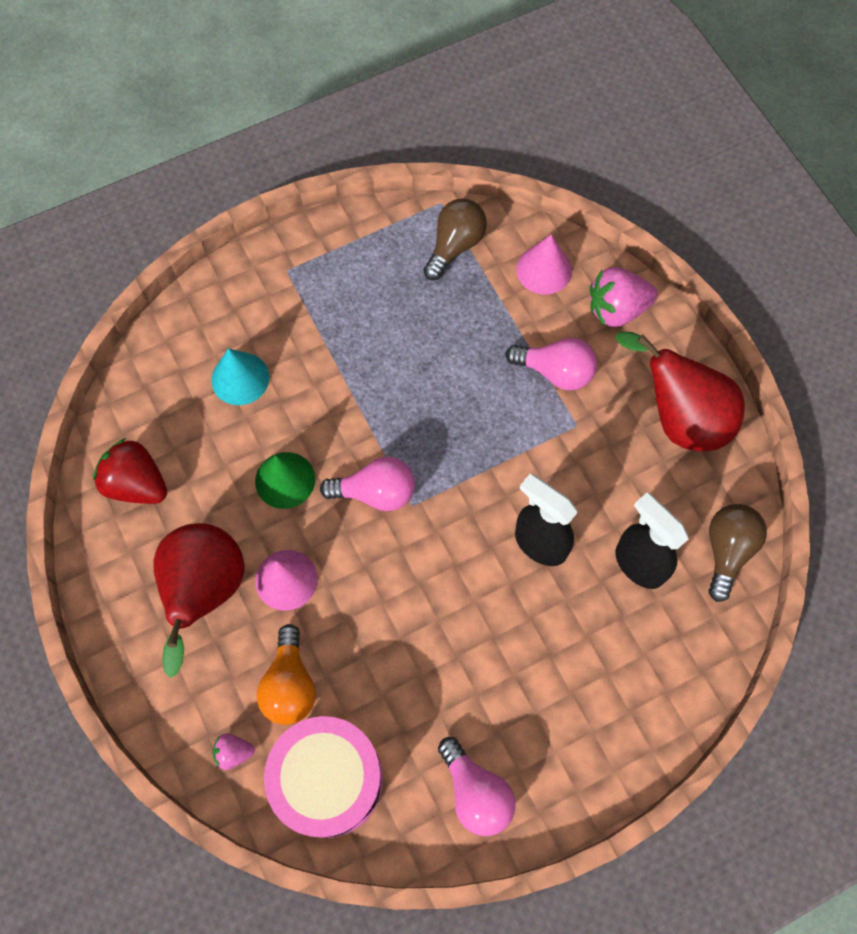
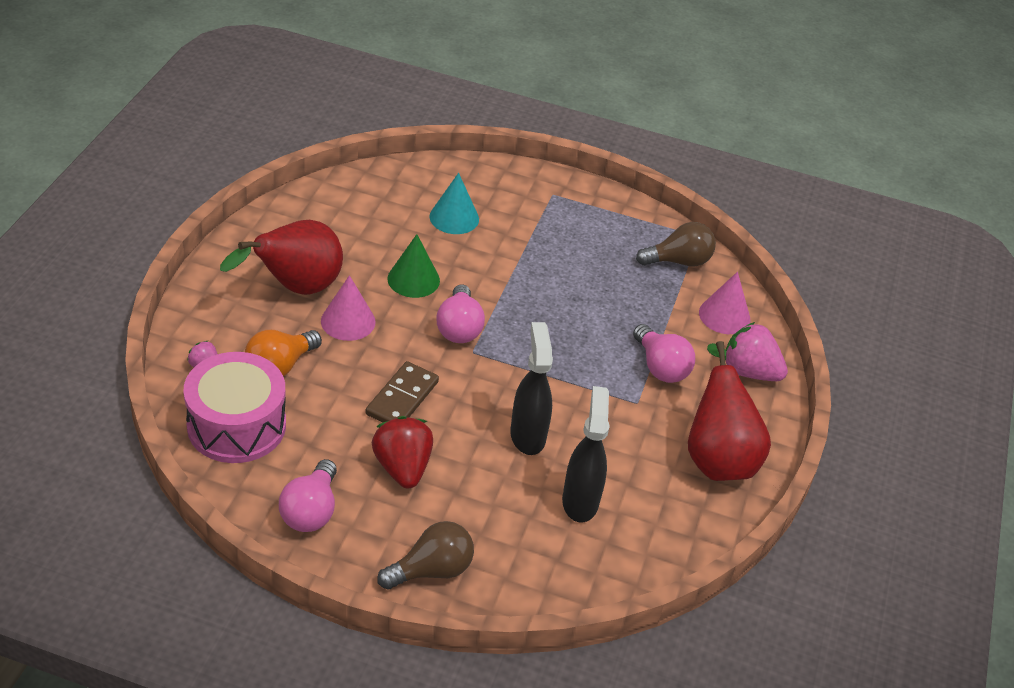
camera: 40 degrees right, 25 degrees down
red strawberry [93,438,167,504] -> red strawberry moved to [372,416,433,489]
pink light bulb [320,457,415,511] -> pink light bulb turned 45 degrees clockwise [436,284,485,343]
brown light bulb [708,504,767,602] -> brown light bulb moved to [377,521,474,590]
none -> brown domino [365,361,439,423]

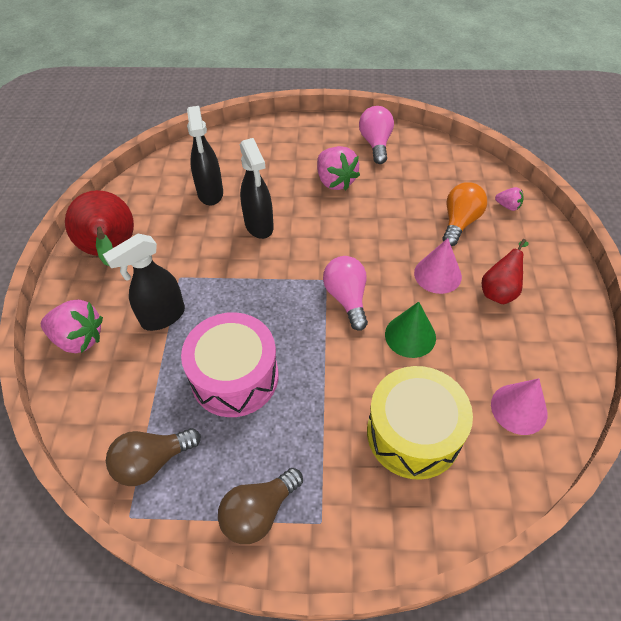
camera: 170 degrees right, 10 degrees up
pink drum [183,352,286,463] -> pink drum moved to [181,312,279,417]
red pear [220,220,343,295] -> red pear [482,239,529,304], size x0.58
brown domino [365,361,439,423] -> none
red strawberry [372,416,433,489] -> pink strawberry [317,146,360,190]
brown light bulb [377,521,474,590] -> brown light bulb moved to [218,468,303,544]
turquoise cone [429,173,479,234] -> yellow drum [367,366,473,480]
pink light bulb [633,324,695,383] -> black spray bottle [103,234,185,331]
pink cone [699,272,750,334] -> pink cone moved to [491,378,548,435]

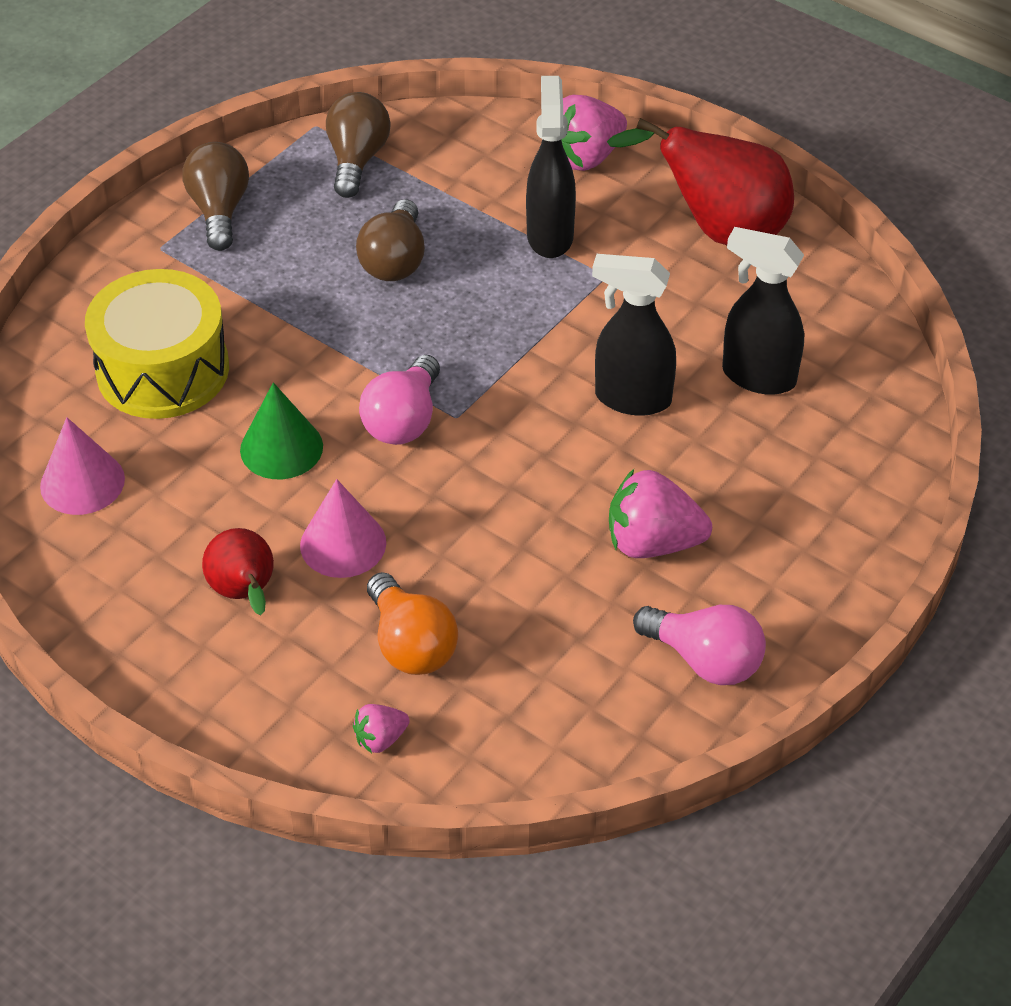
camera: 125 degrees right, 5 degrees down
pink drum [181,312,279,417] -> brown light bulb [356,199,425,281]
pink light bulb [323,256,368,331] -> pink light bulb turned 90 degrees clockwise [359,355,440,445]

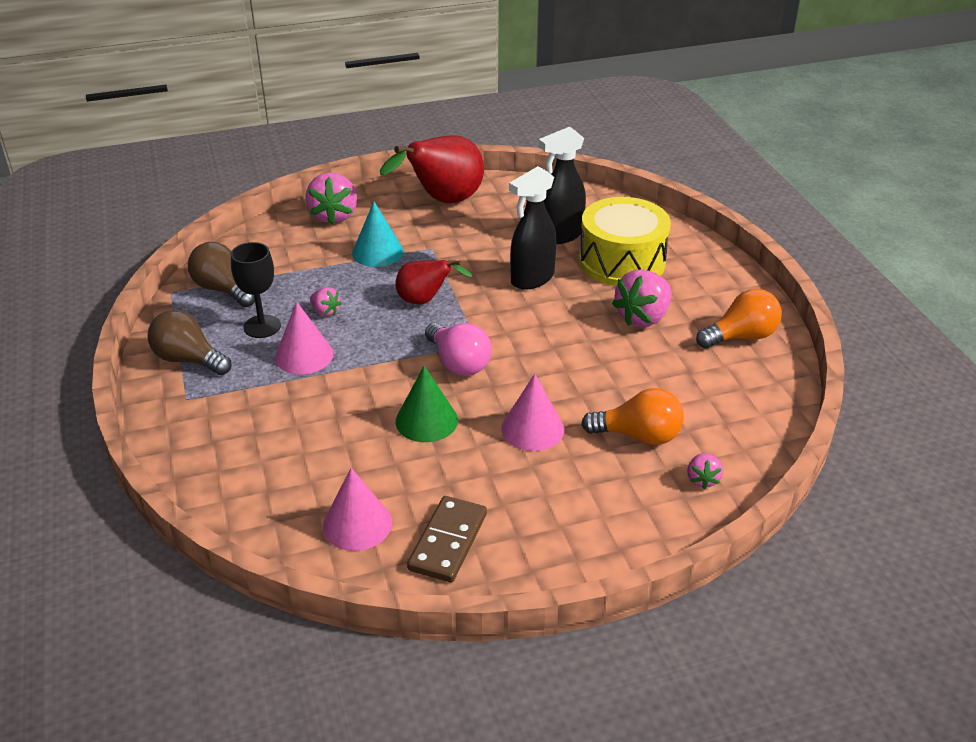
camera: 55 degrees left, 10 degrees down
yellow drum [85,269,229,419] -> yellow drum moved to [579,197,671,286]
red pear [202,528,274,615] -> red pear moved to [396,260,472,304]
brown light bulb [356,199,425,281] -> pink strawberry [310,287,342,316]
black spray bottle [526,76,576,258] -> turquoise cone [352,202,404,267]
pink light bulb [633,605,766,685] -> orange light bulb [696,289,782,349]
none -> black goblet [231,242,281,338]
none -> pink cone [275,302,333,374]
none -> brown domino [407,496,487,583]

